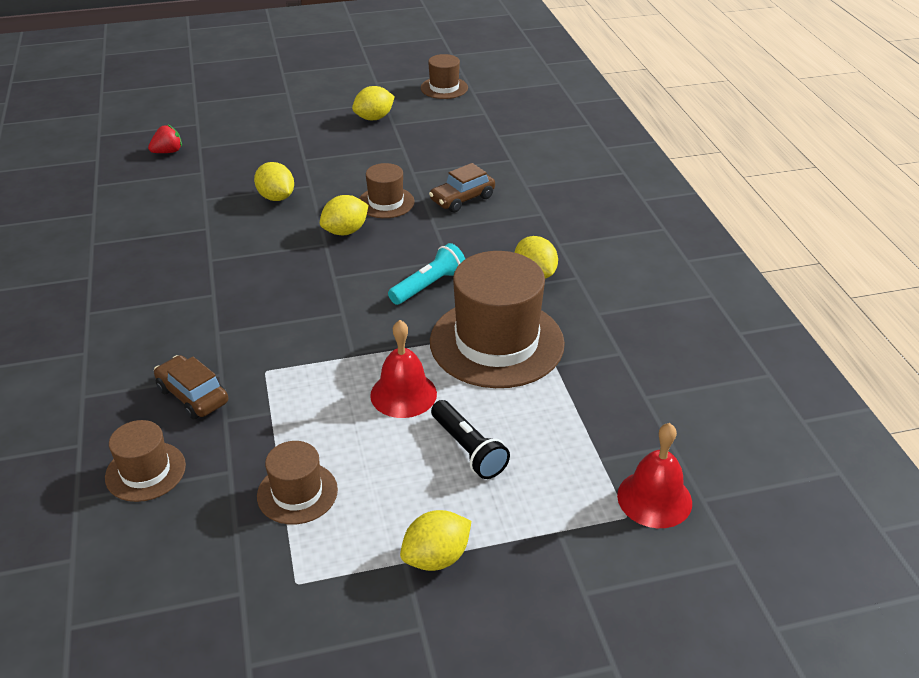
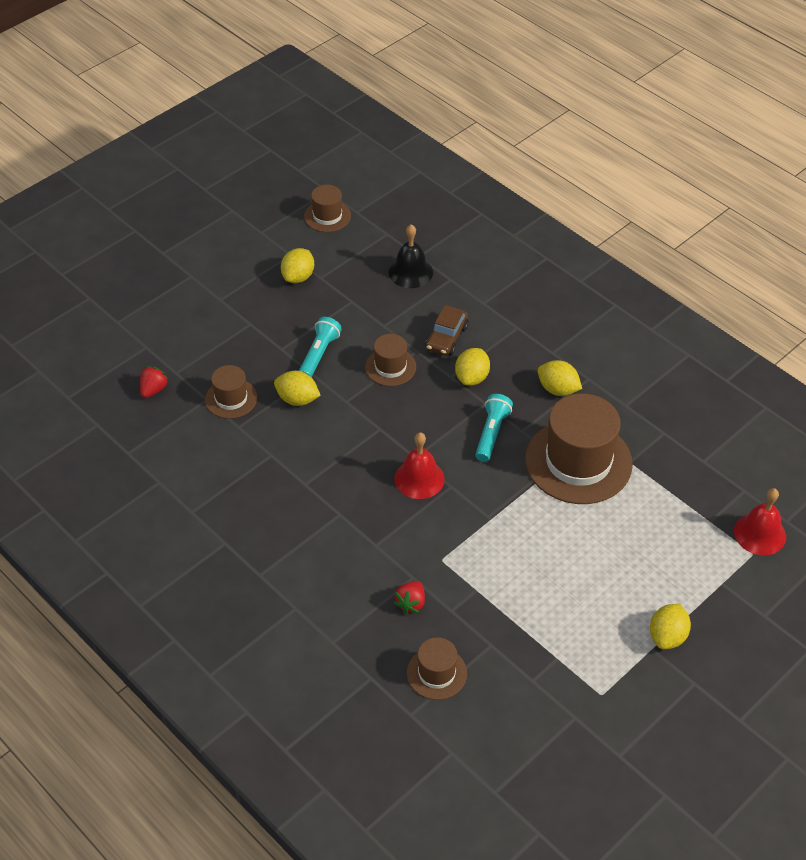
camera: 30 degrees left, 10 degrees up
brown car [154,355,228,419] -> red strawberry [394,581,425,614]
brown hat [257,441,338,525] -> brown hat moved to [205,365,257,419]
yellow lemon [320,195,368,235] -> yellow lemon moved to [455,348,490,386]
red bell [370,320,437,418] -> red bell moved to [394,432,445,499]
black flashlight [431,400,510,479] -> none
none -> turquoise flashlight [299,317,342,378]
none -> black bell [389,224,433,288]

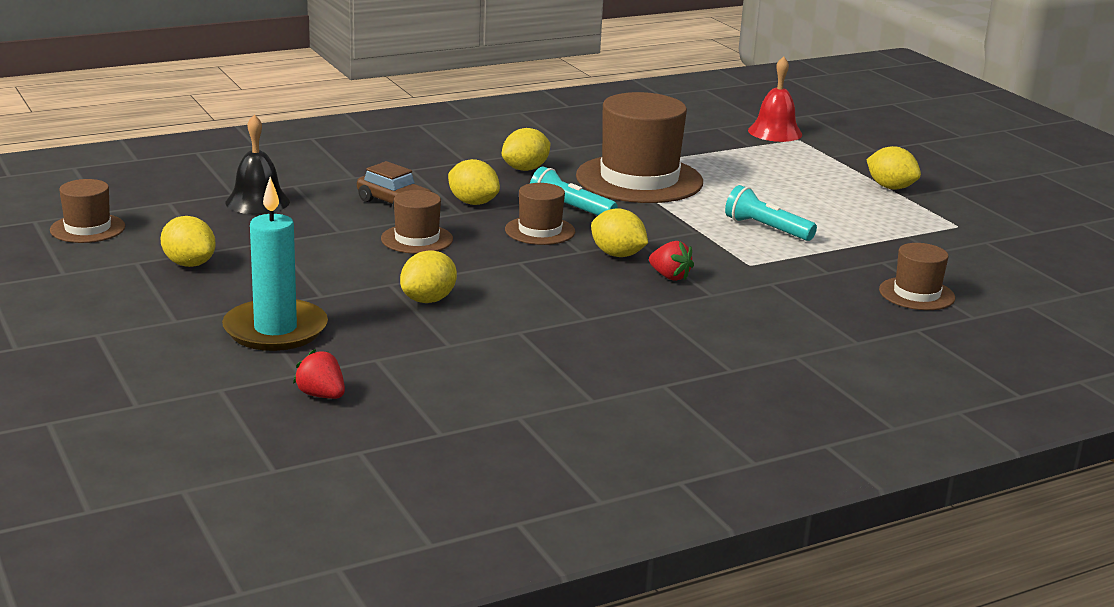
camera: 75 degrees left, 25 degrees down
brown hat [205,365,257,419] -> brown hat moved to [505,183,575,245]
turquoise flashlight [299,317,342,378] -> turquoise flashlight moved to [725,185,817,241]
red bell [394,432,445,499] -> yellow lemon [591,208,648,257]
red strawberry [394,581,425,614] -> red strawberry moved to [649,241,694,281]
none -> turquoise candle [222,177,328,351]

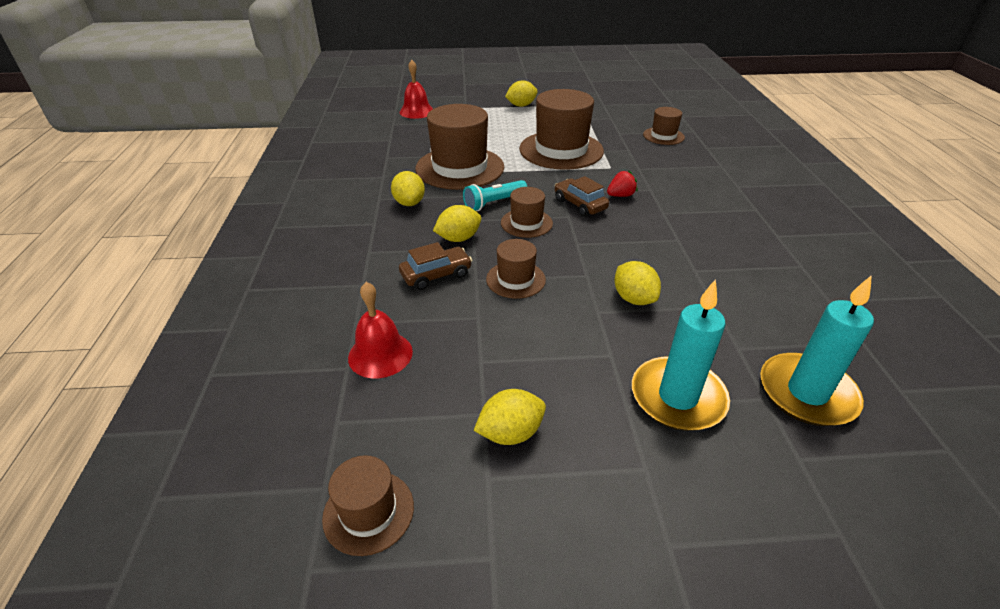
camera: 65 degrees left, 15 degrees up
black bell [226,115,290,214] -> red bell [348,282,413,378]
red strawberry [293,349,345,399] -> turquoise candle [760,275,874,426]
yellow lemon [591,208,648,257] -> brown car [554,176,609,217]
turquoise flashlight [725,185,817,241] -> brown hat [519,89,604,170]

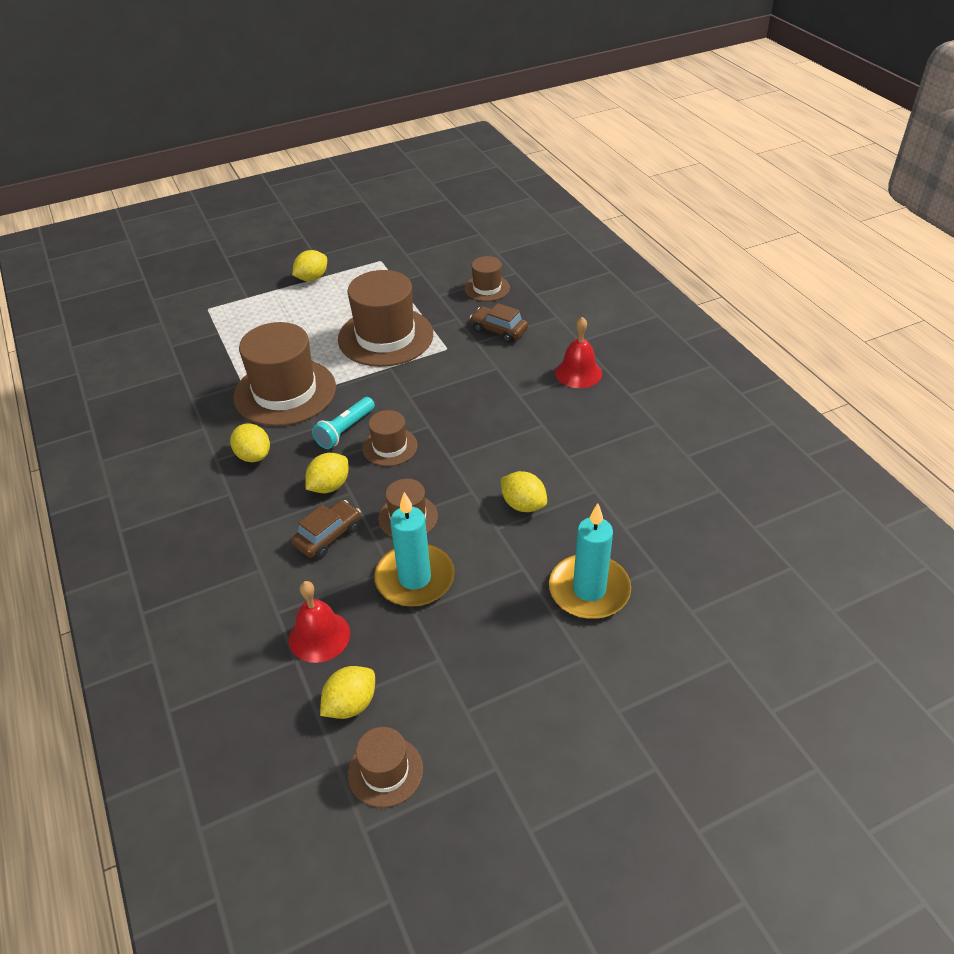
camera: 20 degrees left, 5 degrees up
red bell [400,60,433,119] -> red bell moved to [555,317,602,388]
yellow lemon [474,389,546,445] -> yellow lemon moved to [320,666,375,719]
brown car [554,176,609,217] -> brown car moved to [470,303,528,343]
red strawberry [607,171,637,197] -> none
turquoise candle [760,275,874,426] -> turquoise candle moved to [374,492,455,607]

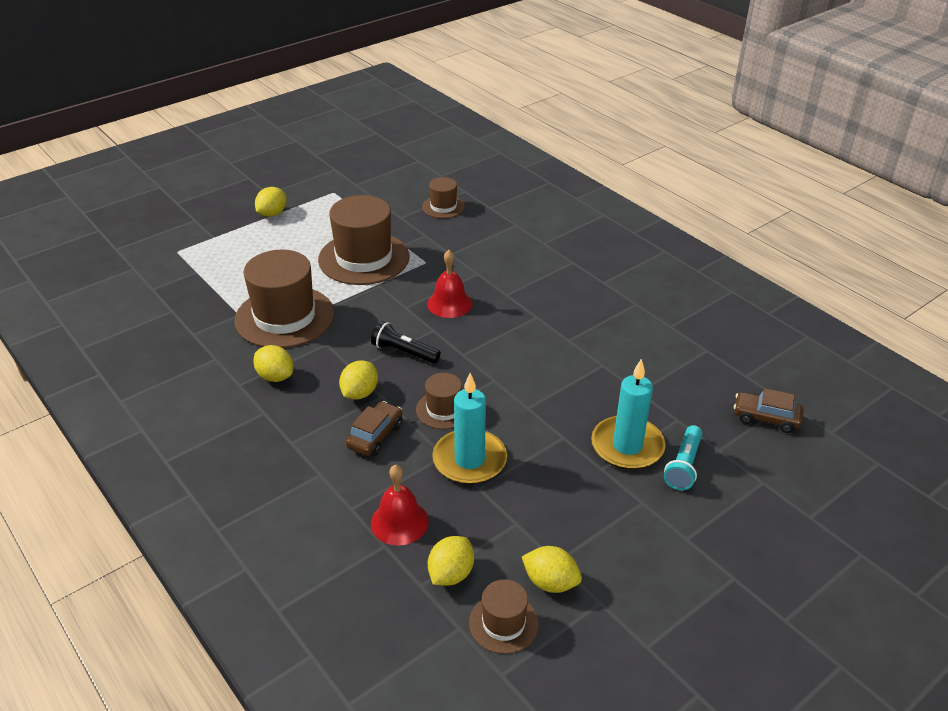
camera: 15 degrees left, 5 degrees down
turquoise flashlight [312,397,375,449] -> turquoise flashlight moved to [664,425,702,490]
brown hat [362,410,418,466] -> black flashlight [371,321,441,364]
brown car [470,303,528,343] -> brown car moved to [734,388,804,433]
yellow lemon [501,471,547,512] -> yellow lemon moved to [522,546,582,593]
red bell [555,317,602,388] -> red bell moved to [427,250,472,318]

